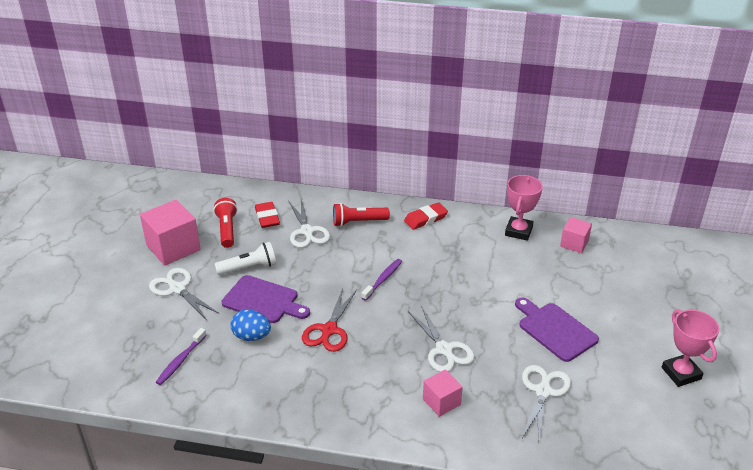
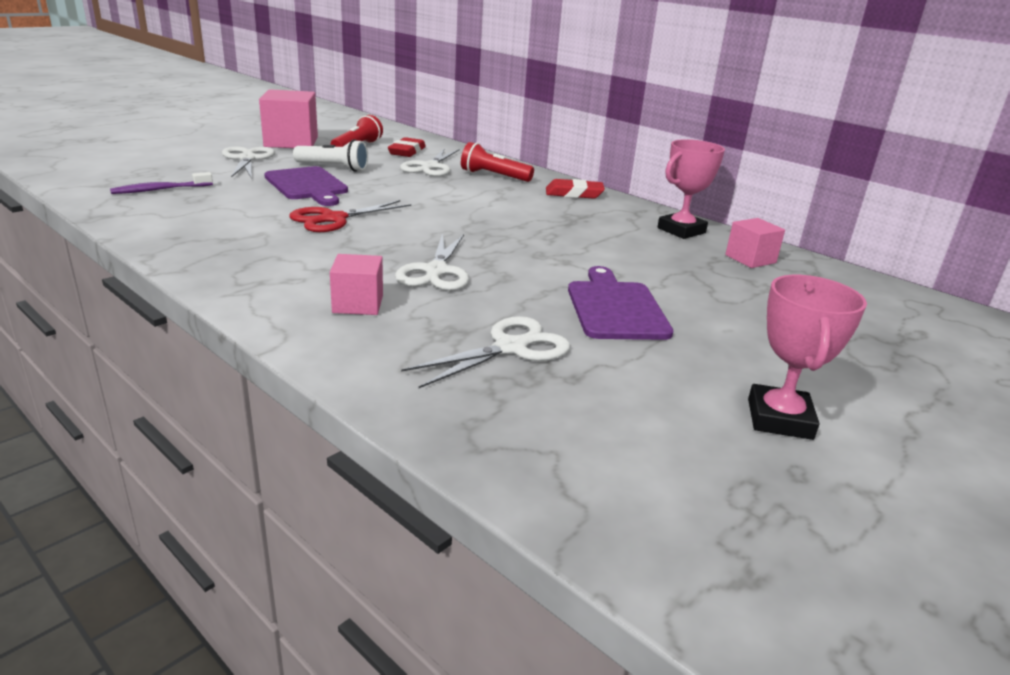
camera: 30 degrees right, 10 degrees down
blue egg [231,310,271,341] -> none
purple toothbrush [361,259,402,301] -> none

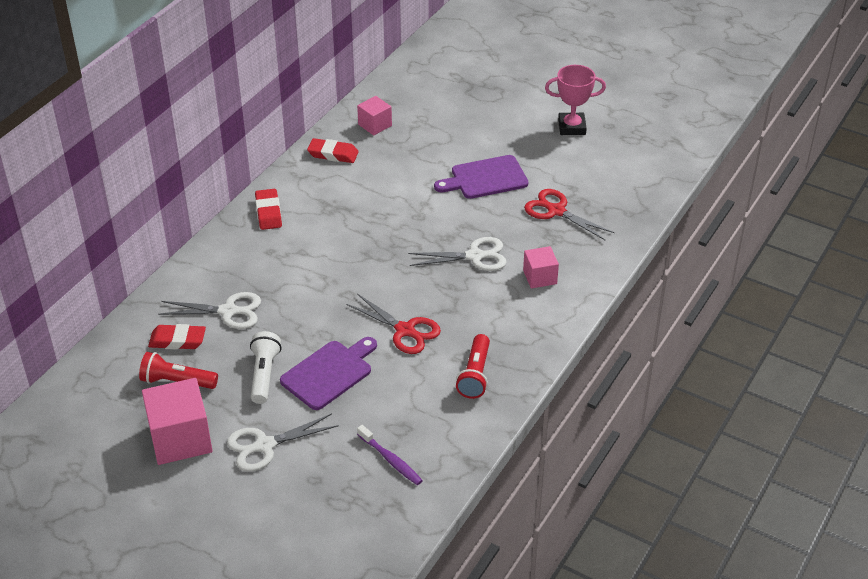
camera: 100 degrees left, 15 degrees up
white scissors [401,316,570,388] -> red scissors [524,189,614,240]
red flashlight [461,142,534,182] -> red flashlight moved to [456,334,490,399]
pink trophy [658,139,725,239] -> red eraser [307,138,359,163]

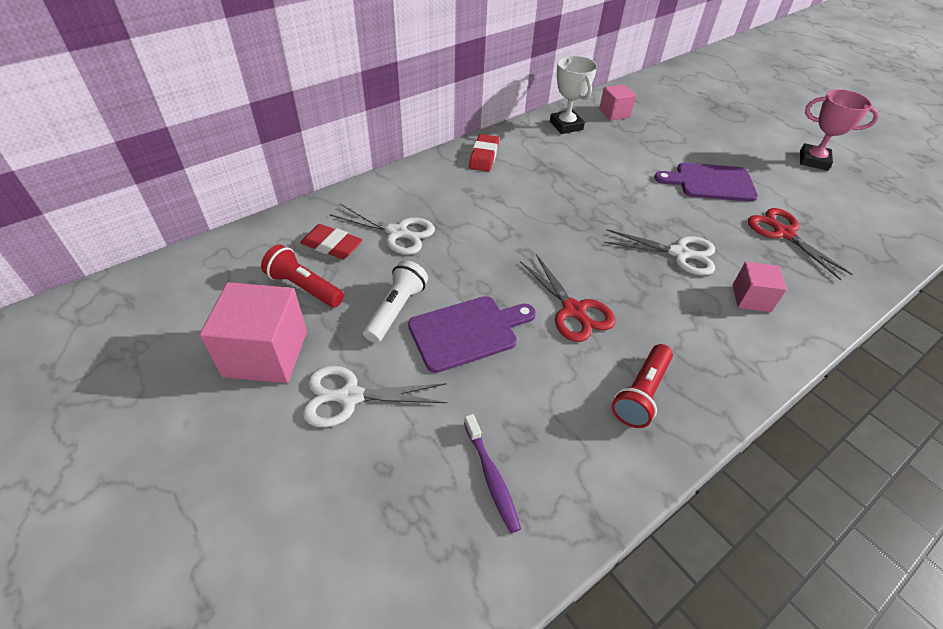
camera: 20 degrees right, 5 degrees up
red eraser [307,138,359,163] -> white trophy [550,56,597,134]

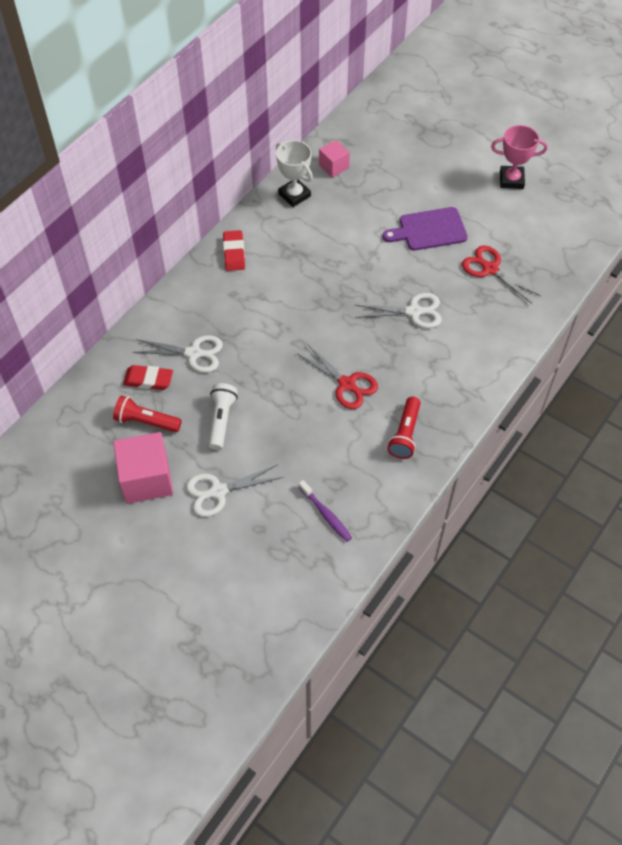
camera: 15 degrees left, 10 degrees up
purple cutting board [408,296,536,373] -> none
pink cube [733,262,787,312] -> none

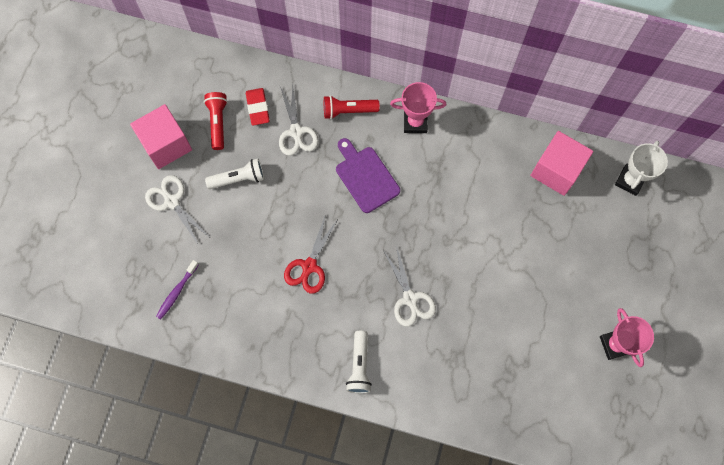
camera: 70 degrees right, 15 degrees up
red eraser [223,230,245,271] -> pink trophy [390,82,446,133]
white trophy [276,140,313,207] -> white trophy moved to [615,141,668,196]
pink cube [319,140,350,177] -> pink cube [530,131,593,196], size x1.77
purple cutting board [383,207,468,251] -> purple cutting board moved to [336,138,400,213]
red flashlight [387,397,421,459] -> red flashlight moved to [324,95,380,119]
red scissors [462,246,541,304] -> none
none -> white flashlight [346,331,372,393]

